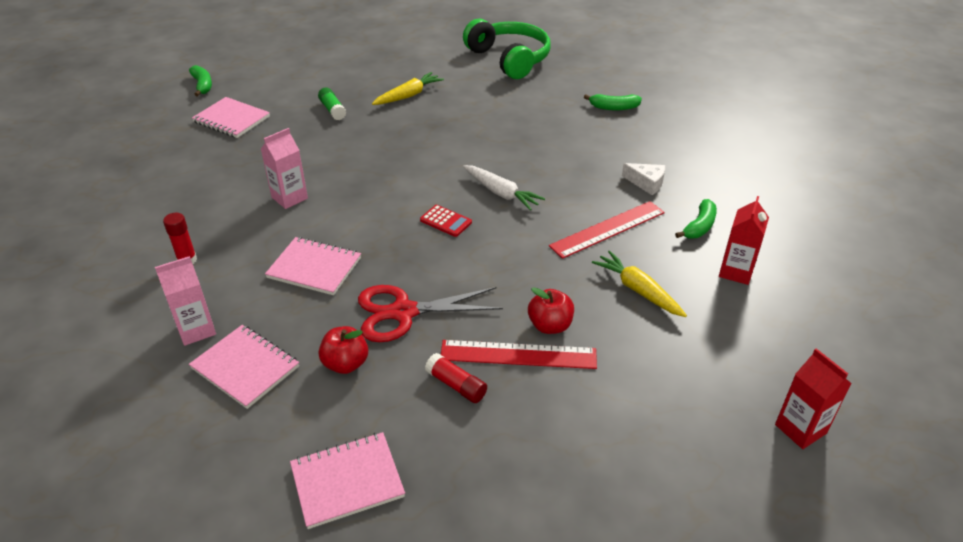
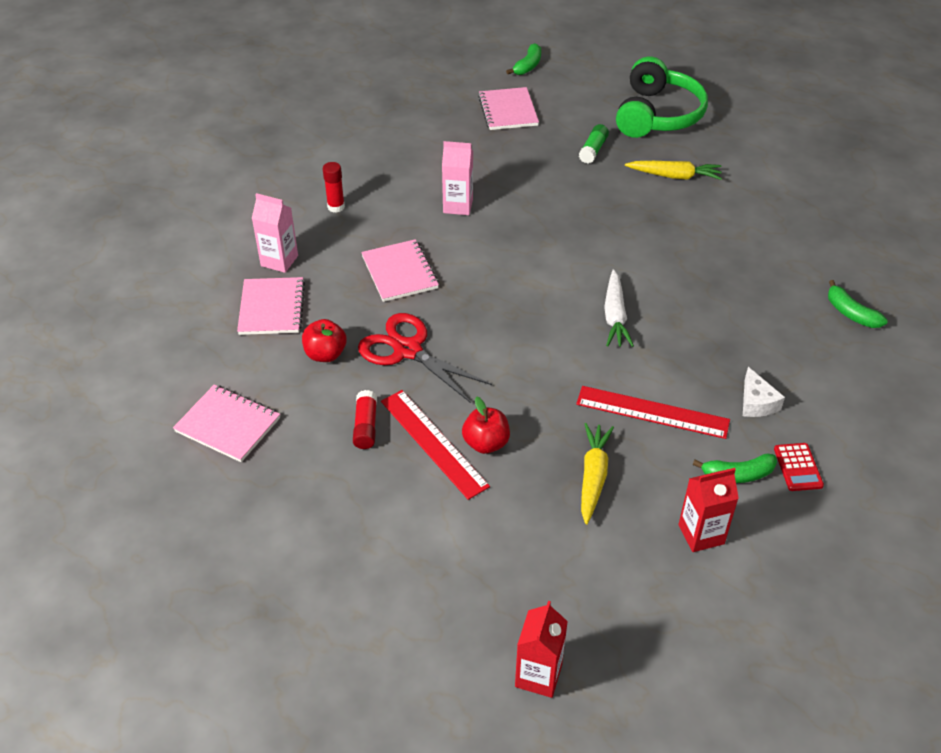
camera: 50 degrees right, 5 degrees up
red calculator [420,205,472,237] -> red calculator moved to [774,443,824,491]
green headphones [463,19,551,79] -> green headphones moved to [616,56,708,138]

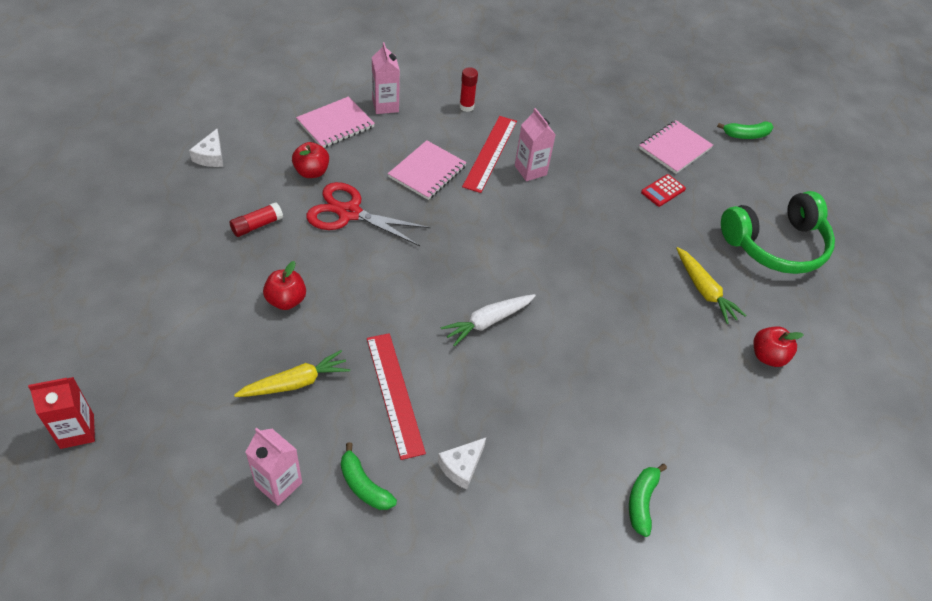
camera: 50 degrees right, 5 degrees up
pink notebook [173,385,280,462] -> white cheese [189,129,223,167]
red scissors [358,313,492,403] -> red scissors turned 75 degrees counterclockwise [306,182,430,246]
red ruler [381,390,490,500] -> red ruler moved to [462,116,517,193]
green glue stick [579,124,609,164] -> none
red carton [678,468,739,552] -> pink carton [245,428,302,506]
red calculator [774,443,824,491] -> red calculator moved to [641,174,686,207]
none -> red apple [754,327,804,367]

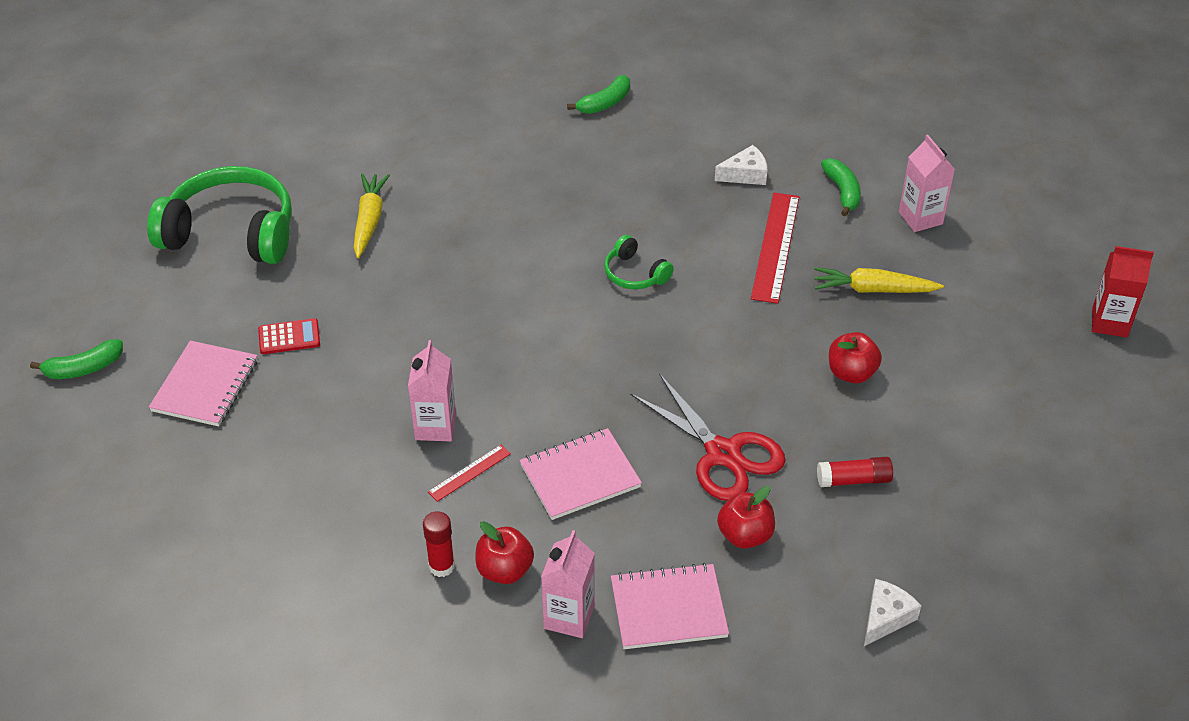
camera: 145 degrees left, 5 degrees down
white carrot [441,294,536,347] -> green headphones [604,235,674,289]
red ruler [462,116,517,193] -> red ruler [428,445,511,502], size x0.52
pink notebook [639,120,713,174] -> pink notebook turned 60 degrees counterclockwise [149,340,257,426]
green banana [717,121,773,139] -> green banana turned 135 degrees clockwise [30,339,123,379]
red apple [754,327,804,367] -> red apple moved to [475,521,534,584]

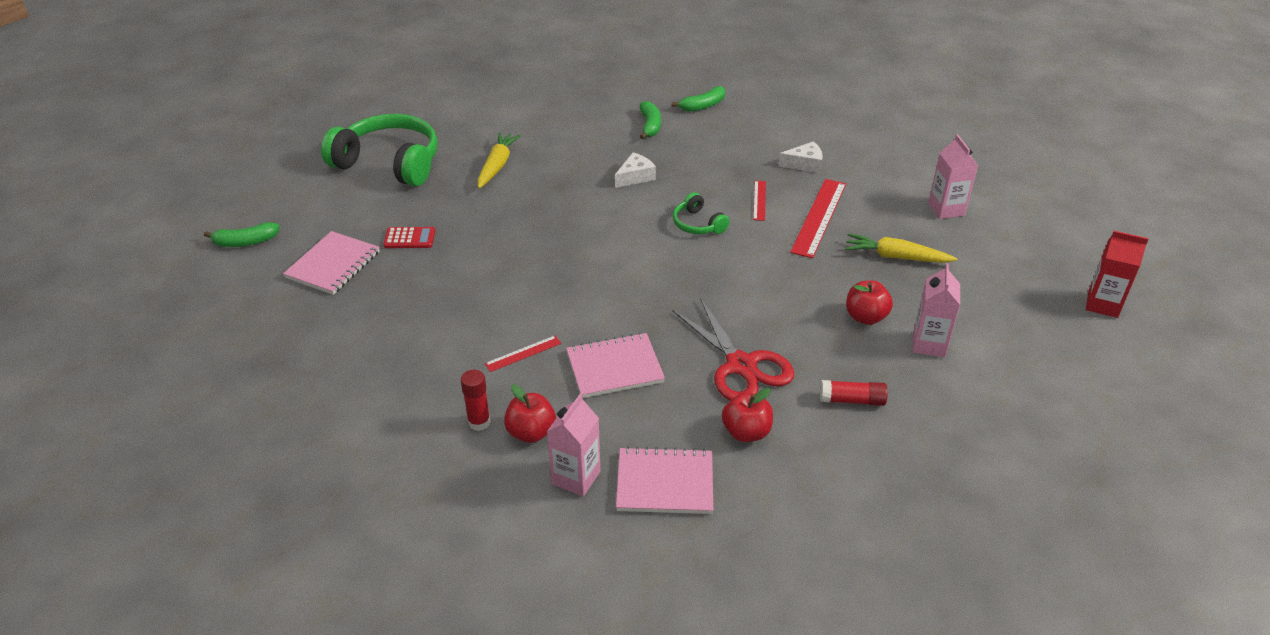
camera: 10 degrees right, 5 degrees down
pink carton [408,340,456,441] -> pink carton moved to [912,263,960,357]
green banana [821,158,861,216] -> green banana moved to [640,101,661,139]
white cheese [864,579,921,646] -> white cheese moved to [615,152,656,188]
none -> red ruler [753,181,766,221]

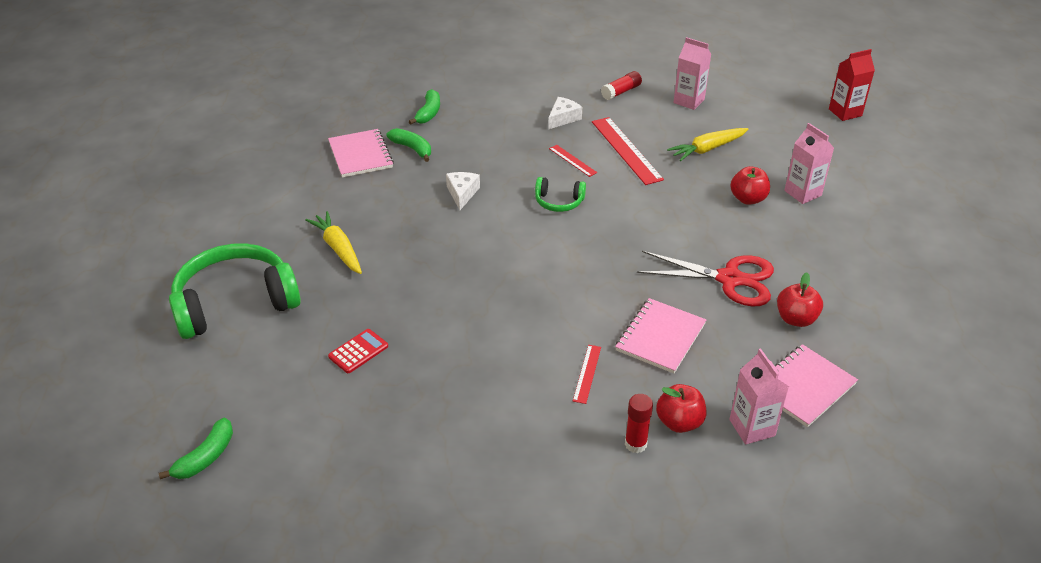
camera: 45 degrees left, 0 degrees up
pink notebook [283,231,380,295] -> pink notebook moved to [328,129,394,177]
red glue stick [820,380,888,406] -> red glue stick moved to [601,71,642,100]

